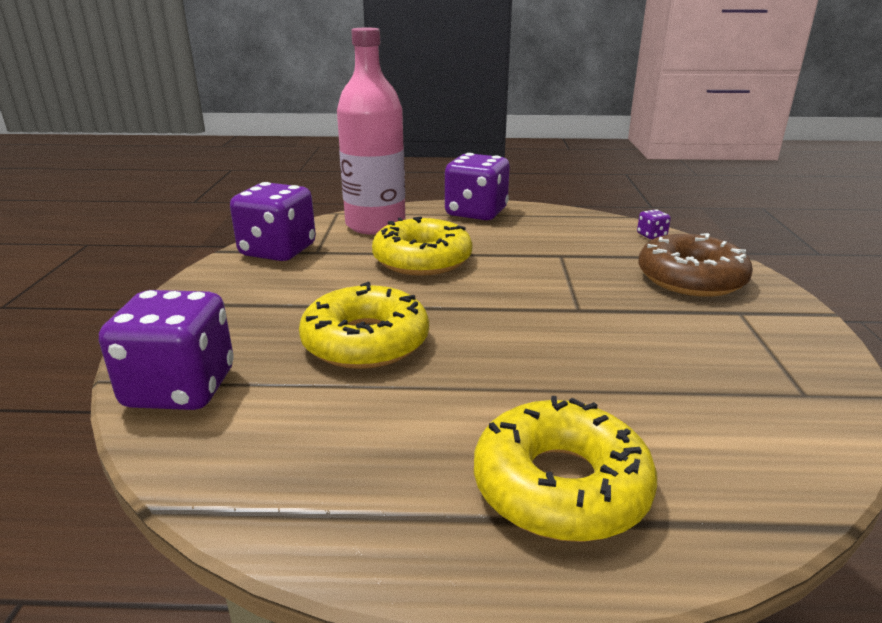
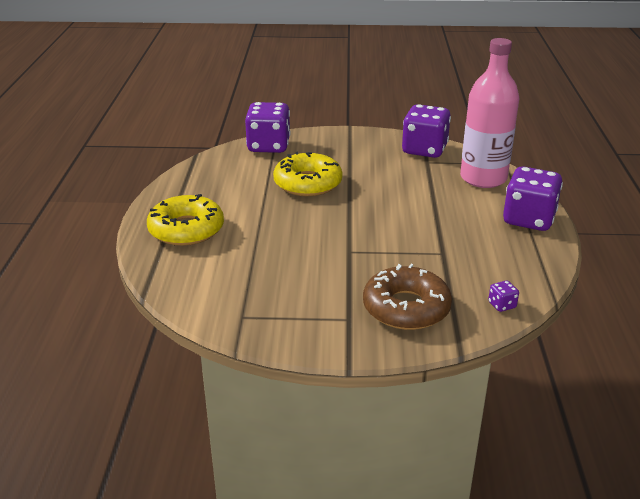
camera: 90 degrees right, 5 degrees up
yellow donut [372,216,473,276] -> none

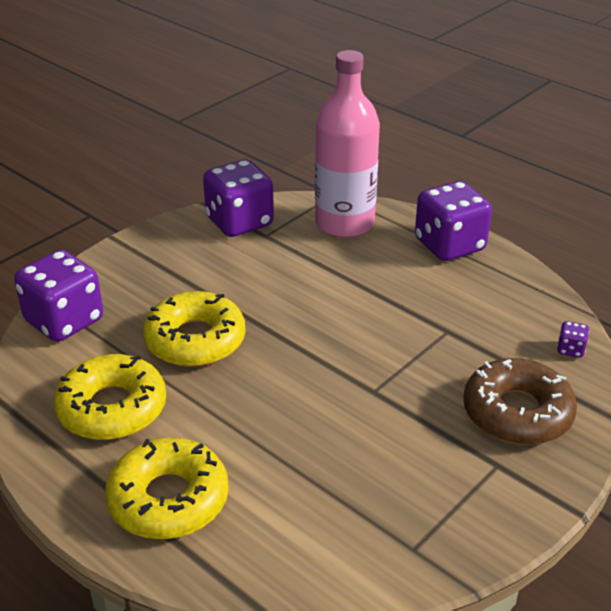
camera: 50 degrees left, 5 degrees up
none -> yellow donut [54,354,166,440]

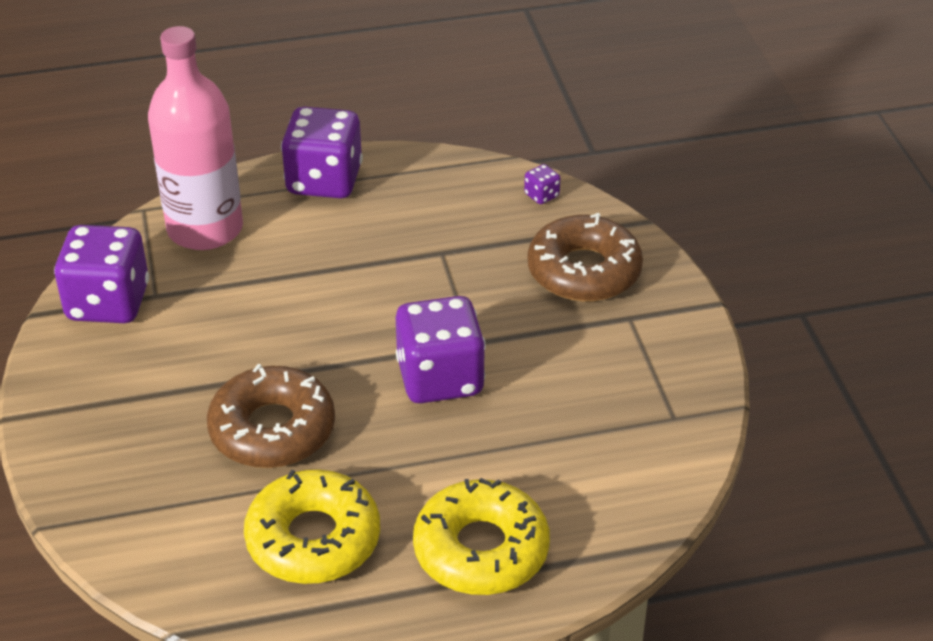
camera: 55 degrees left, 5 degrees up
purple dice [14,250,103,342] -> purple dice moved to [396,296,486,403]
yellow donut [143,291,246,367] -> brown donut [207,364,335,468]

